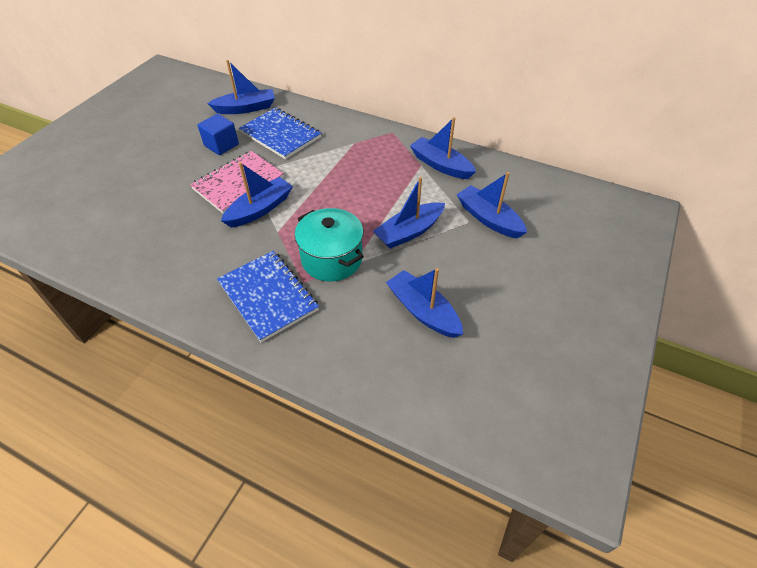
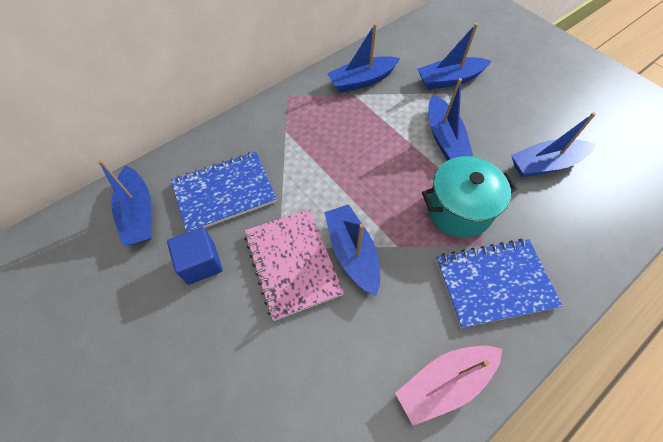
camera: 65 degrees left, 10 degrees up
blue boat [207,60,275,114] -> blue boat turned 150 degrees clockwise [98,160,152,247]
none -> pink boat [395,346,502,426]

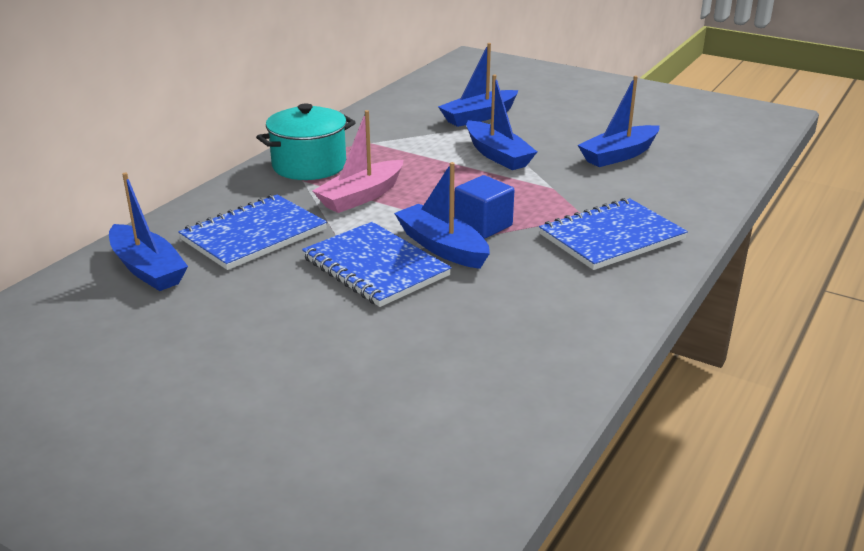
camera: 20 degrees left, 30 degrees down
blue cube [167,227,223,285] -> blue cube moved to [454,175,514,239]
pink notebook [244,209,344,321] -> blue notebook [302,222,452,307]
blue boat [327,23,400,93] -> none
pink boat [395,346,502,426] -> pink boat moved to [313,110,403,213]
turquoise pot [422,156,517,238] -> turquoise pot moved to [256,103,356,180]

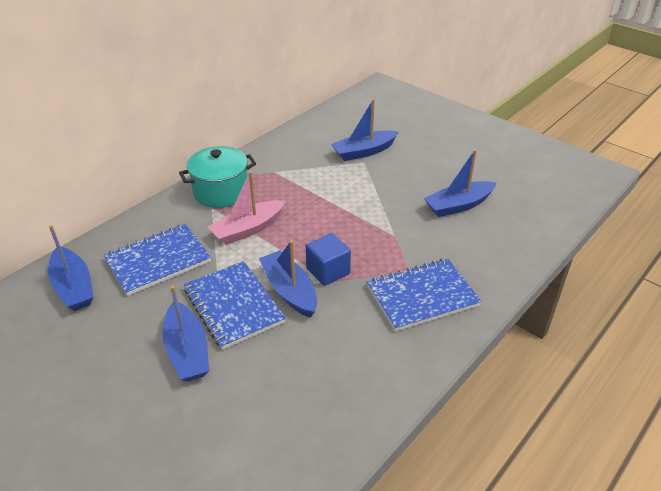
camera: 10 degrees right, 10 degrees up
blue boat [466,74,537,170] -> blue boat moved to [162,286,209,381]

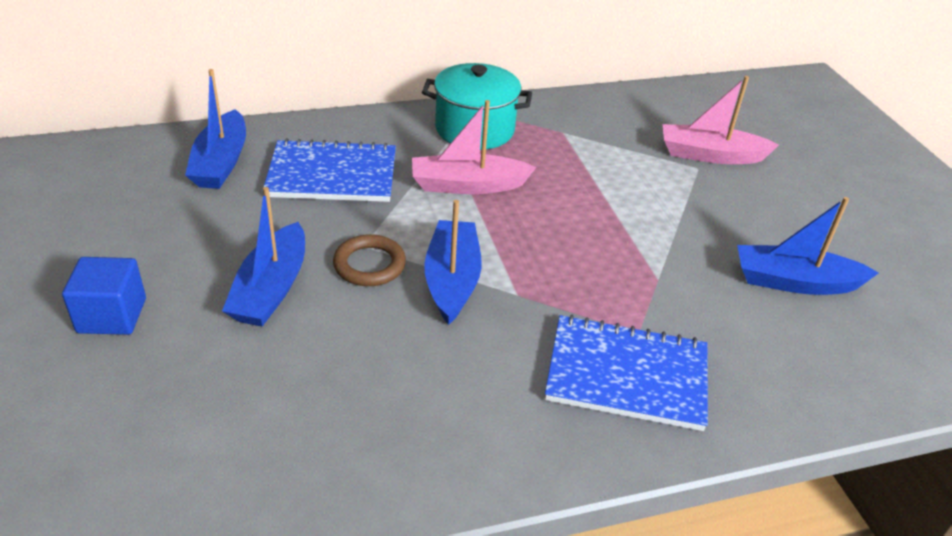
camera: 30 degrees right, 0 degrees up
blue notebook [184,261,286,350] -> brown ring [333,234,406,286]
blue cube [306,233,351,286] -> blue cube moved to [62,257,146,335]
blue boat [331,99,398,161] -> pink boat [663,76,779,164]

